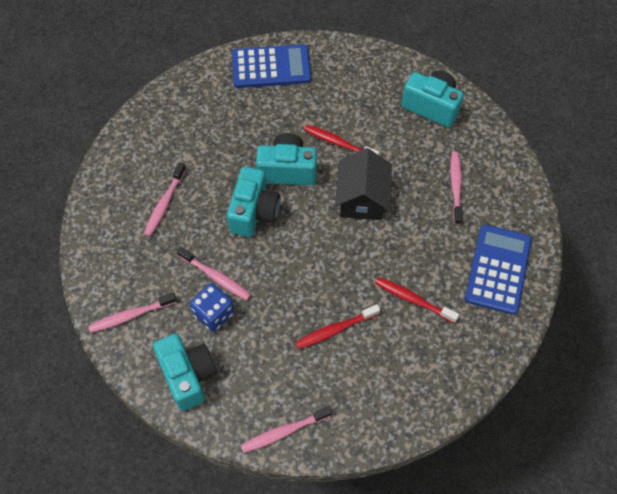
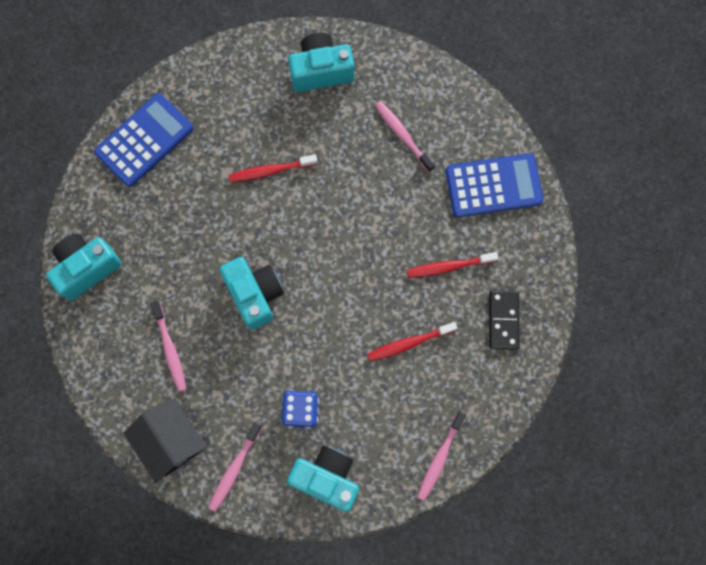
camera: 40 degrees left, 15 degrees up
pink toothbrush [177,246,251,301] -> none
turquoise camera [256,133,317,185] -> turquoise camera moved to [46,234,121,301]
red toothbrush [295,304,380,349] -> red toothbrush turned 45 degrees clockwise [367,322,457,361]
black house [335,148,392,220] -> black house moved to [123,398,207,483]
blue calculator [465,225,532,315] -> blue calculator turned 105 degrees clockwise [445,153,543,218]
none -> black domino [489,290,520,350]

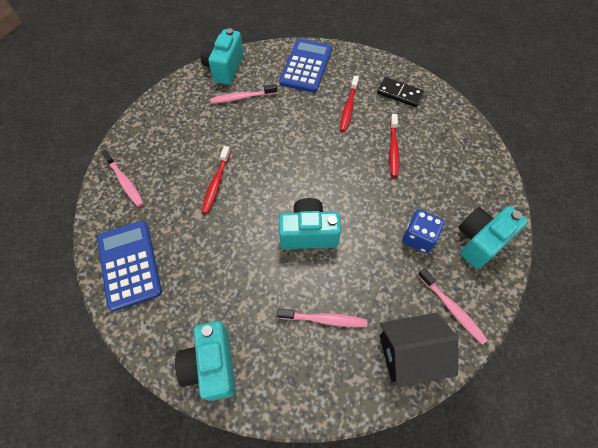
camera: 65 degrees left, 15 degrees down
turquoise camera [288,33,354,92] -> turquoise camera moved to [200,28,244,85]
pink toothbrush [417,411,466,501] -> pink toothbrush moved to [101,150,144,207]

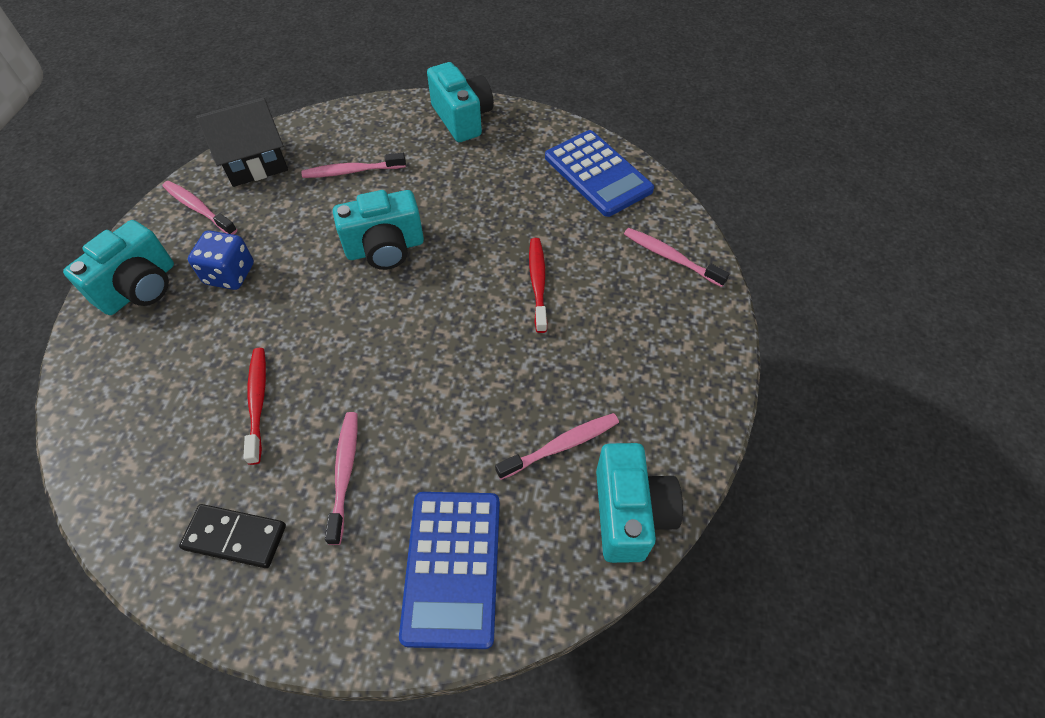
camera: 165 degrees right, 5 degrees down
red toothbrush [340,76,359,132] -> pink toothbrush [325,412,357,545]

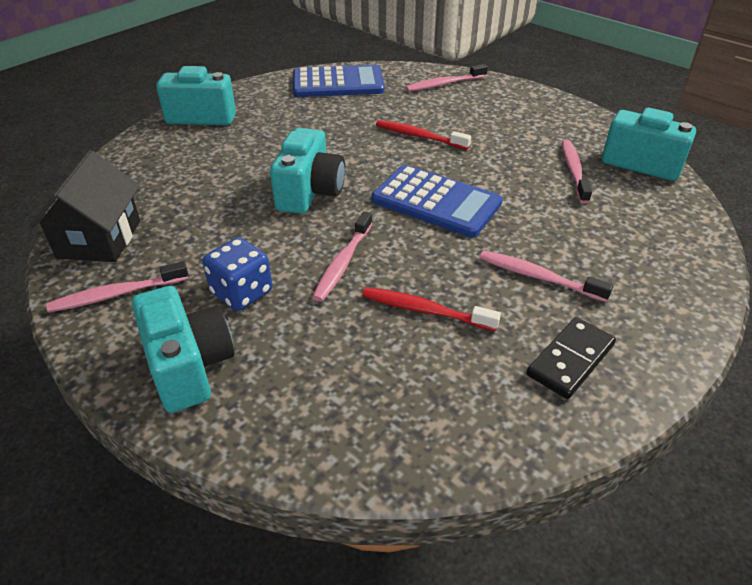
camera: 60 degrees left, 15 degrees down
pink toothbrush [302,153,406,178] -> pink toothbrush moved to [312,211,372,302]
blue calculator [399,492,500,649] -> blue calculator moved to [372,165,503,238]

